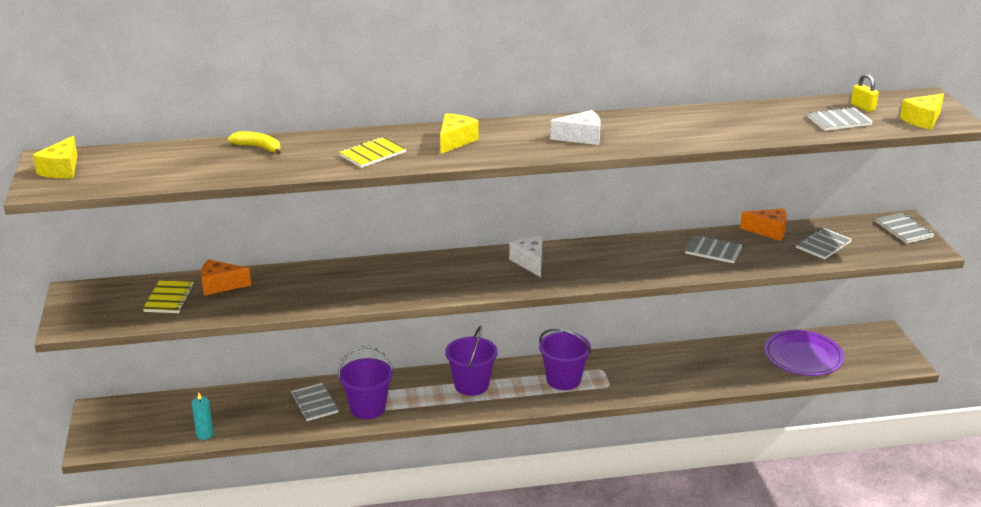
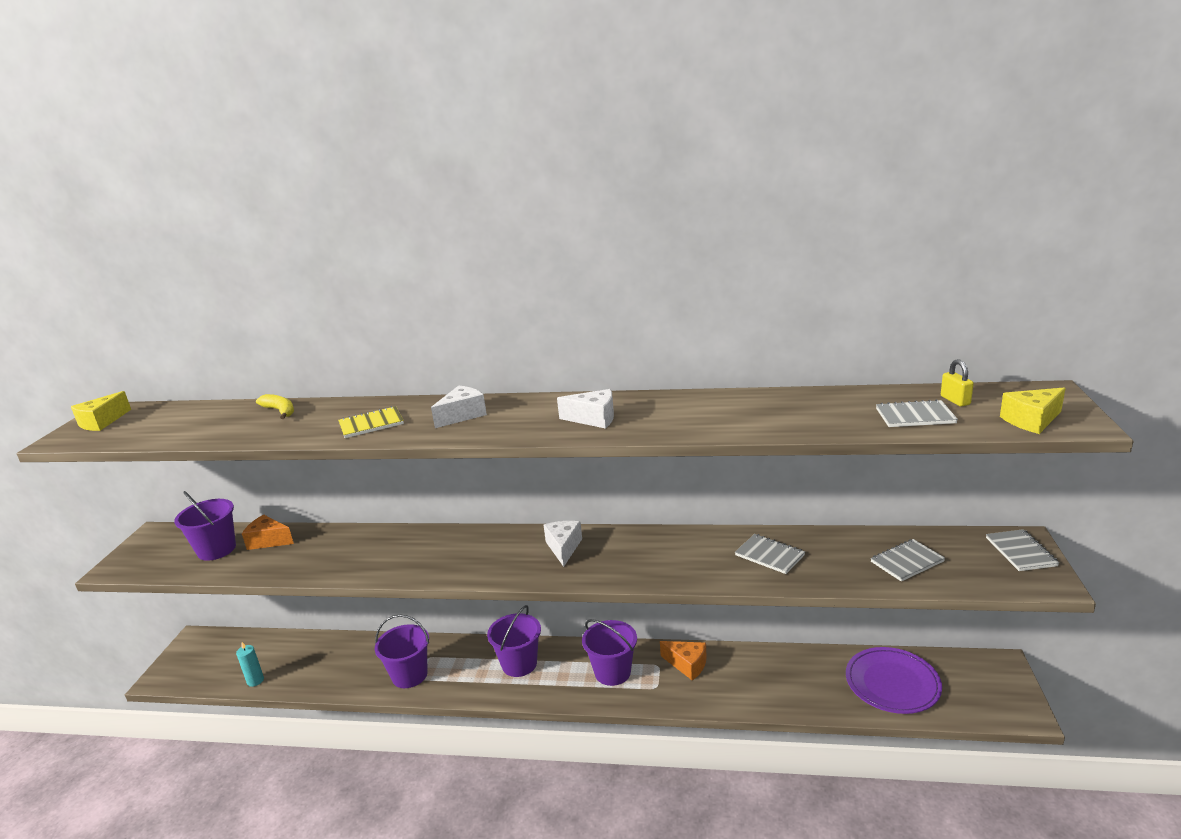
camera: 20 degrees right, 5 degrees down
yellow notebook [143,280,194,313] -> purple bucket [174,491,236,561]
grey notebook [291,383,339,421] -> none
yellow cheese [440,113,479,154] -> white cheese [431,385,487,428]
orange cheese [740,208,787,241] -> orange cheese moved to [660,641,707,680]

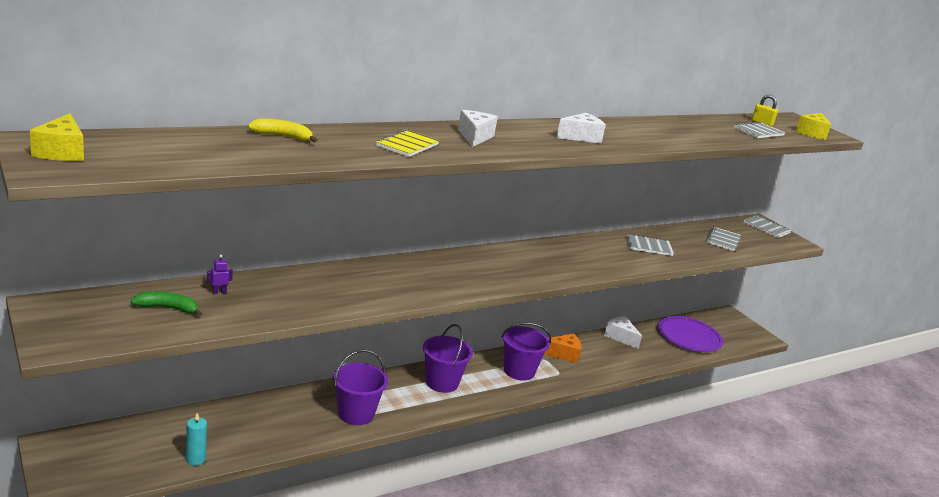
camera: 45 degrees left, 0 degrees up
purple bucket [174,491,236,561] -> green banana [131,291,203,316]
orange cheese [242,514,294,550] -> purple robot [207,255,233,294]
white cheese [544,521,582,567] -> white cheese moved to [604,316,642,349]

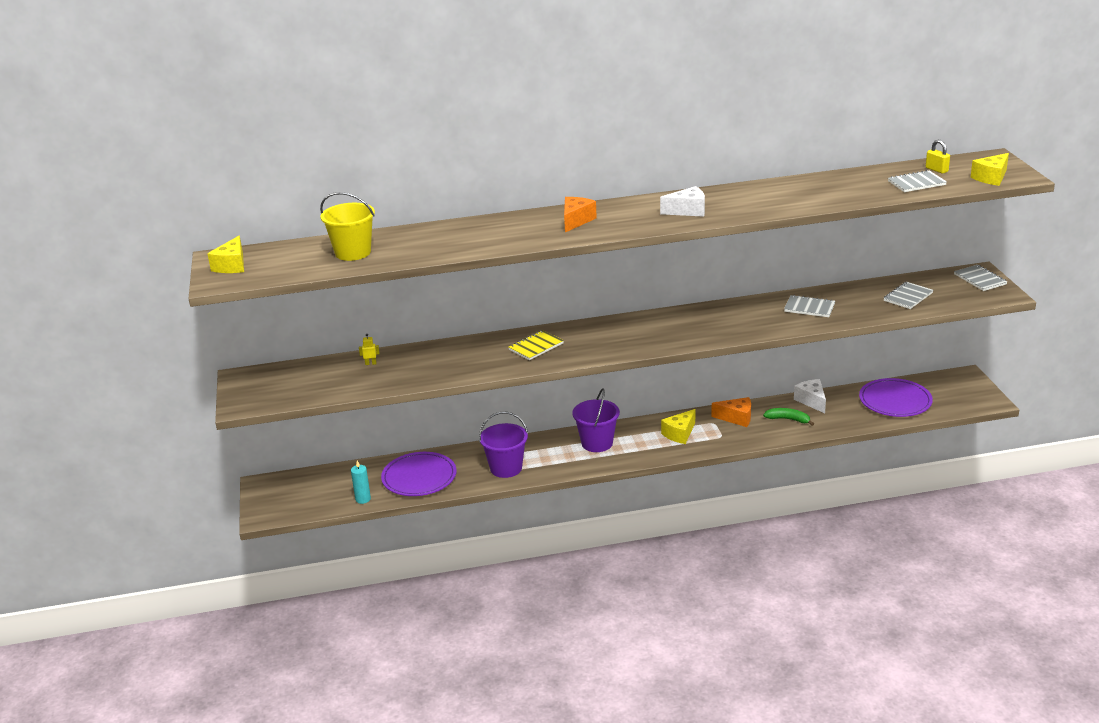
camera: 25 degrees right, 5 degrees up
green banana [131,291,203,316] -> green banana moved to [763,408,814,426]
purple robot [207,255,233,294] -> yellow robot [359,334,380,365]
yellow banana [248,118,317,142] -> none
yellow notebook [376,129,439,157] -> yellow notebook moved to [508,330,564,360]
white cheese [458,110,498,147] -> orange cheese [564,197,597,232]
purple bucket [501,322,551,381] -> yellow cheese [661,409,695,444]
none -> yellow bucket [320,192,375,261]
none -> purple plate [381,452,457,496]

